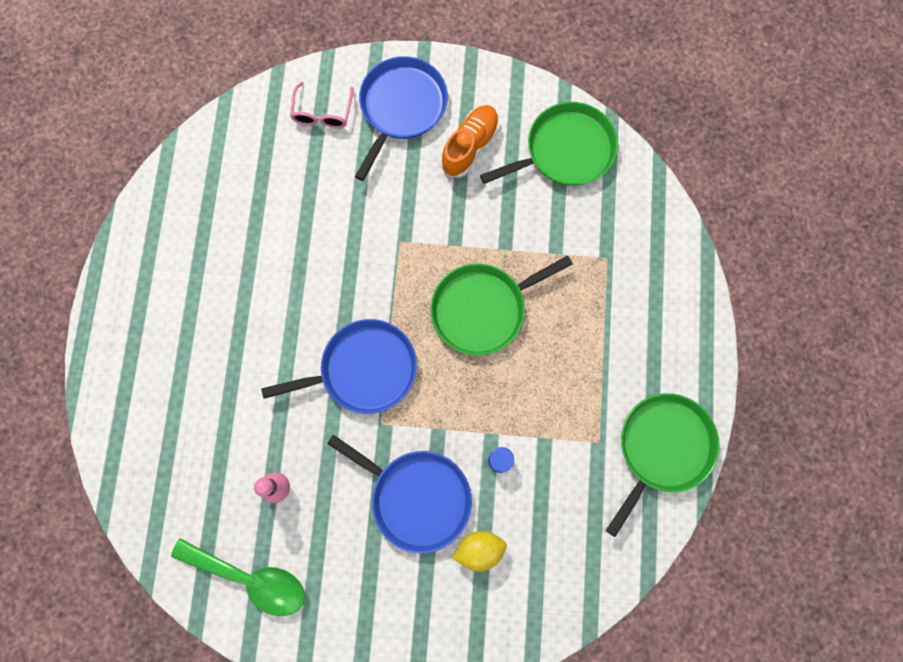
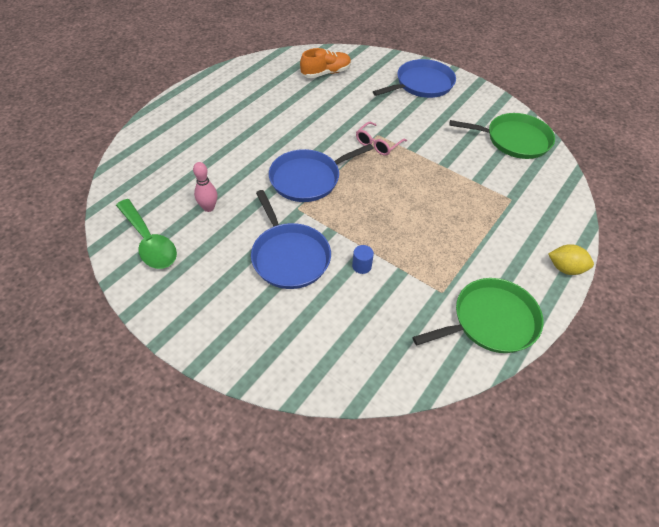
camera: 30 degrees right, 25 degrees down
blue pan [261,319,417,414] -> blue pan turned 135 degrees clockwise [269,144,374,202]
pink glasses [290,81,354,128] -> pink glasses moved to [356,122,407,156]
green pan [430,255,572,355] -> none
orange shoe [441,105,499,178] -> orange shoe moved to [300,48,351,78]
yellow lemon [453,531,507,571] -> yellow lemon moved to [548,244,594,275]

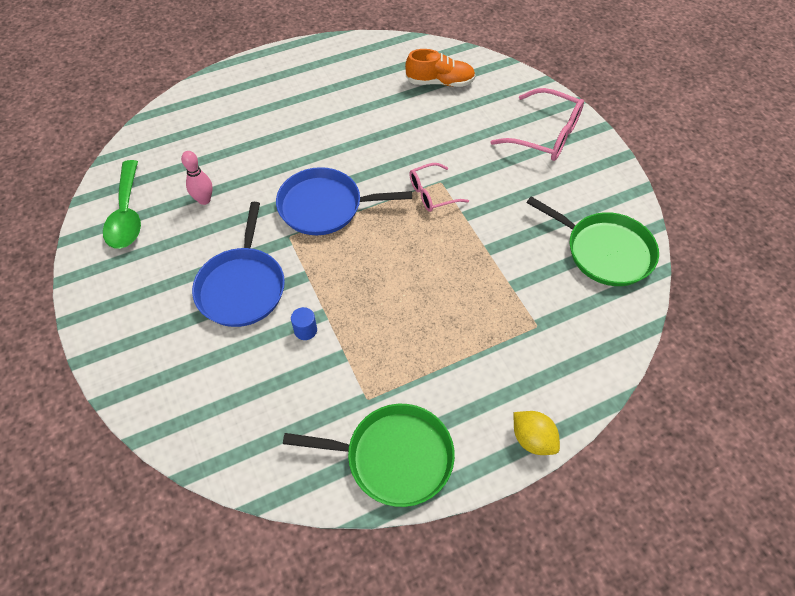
camera: 30 degrees right, 5 degrees up
blue pan [373,59,456,98] -> pink glasses [490,88,584,161]

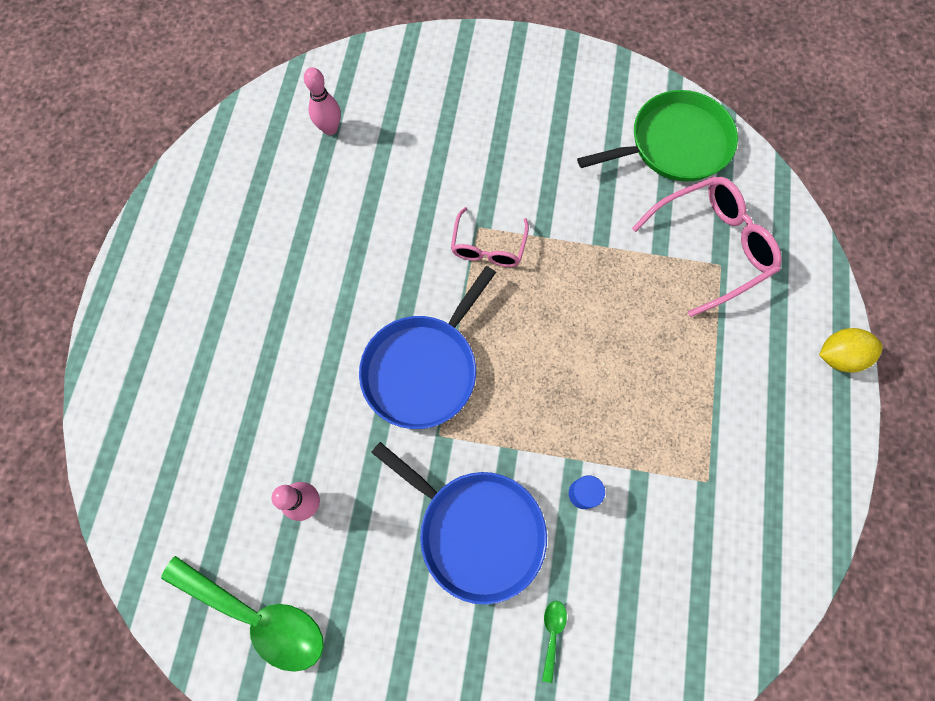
camera: 55 degrees left, 15 degrees up
green pan [283,404,455,507] -> none
orange shoe [405,49,475,87] -> pink bowling pin [304,67,341,135]
pink glasses [490,88,584,161] -> pink glasses moved to [632,177,782,317]
none -> green spoon [542,601,567,683]

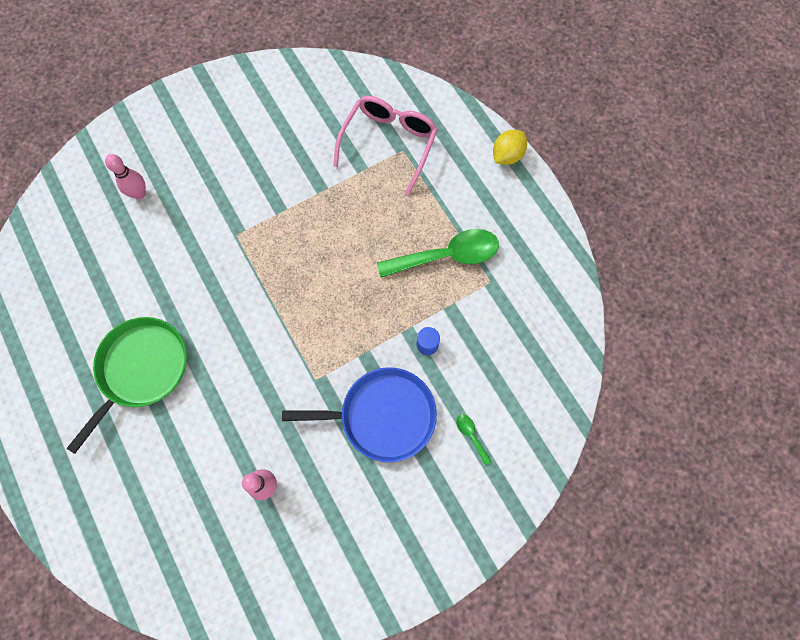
camera: 40 degrees left, 0 degrees up
green spoon [161,556,324,672] -> green spoon moved to [377,229,499,278]
pink bowling pin [304,67,341,135] -> pink bowling pin moved to [105,154,146,199]
blue pan [359,266,496,429] -> none
pink glasses [451,207,529,267] -> none
green pan [577,90,738,182] -> green pan moved to [67,317,187,454]

